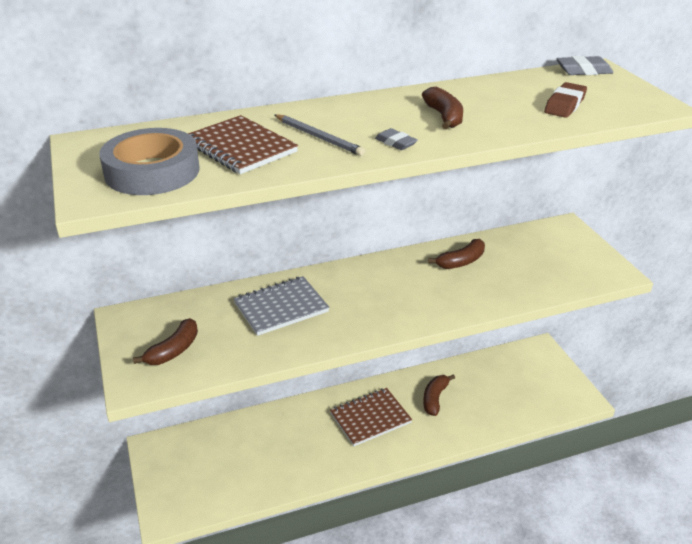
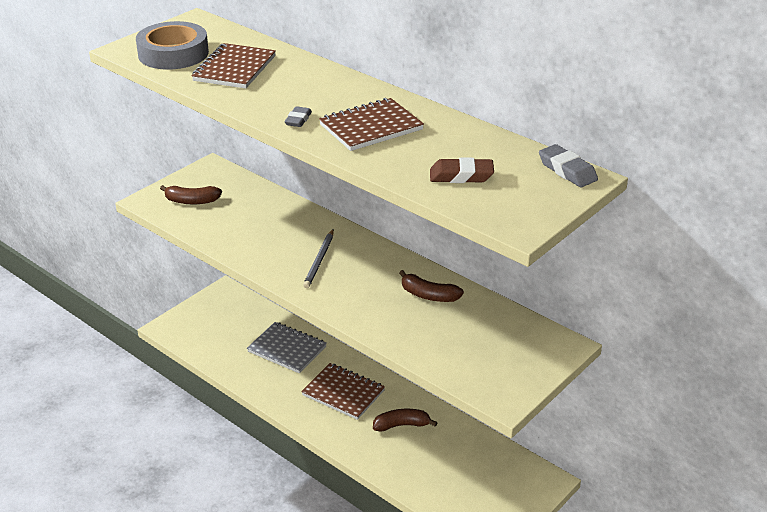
camera: 60 degrees right, 0 degrees up
grey notebook [233,276,329,336] -> grey notebook moved to [247,322,327,373]
grey pencil [275,114,365,156] -> grey pencil moved to [303,230,334,288]
brown banana [422,87,463,129] -> brown notebook [319,98,424,151]

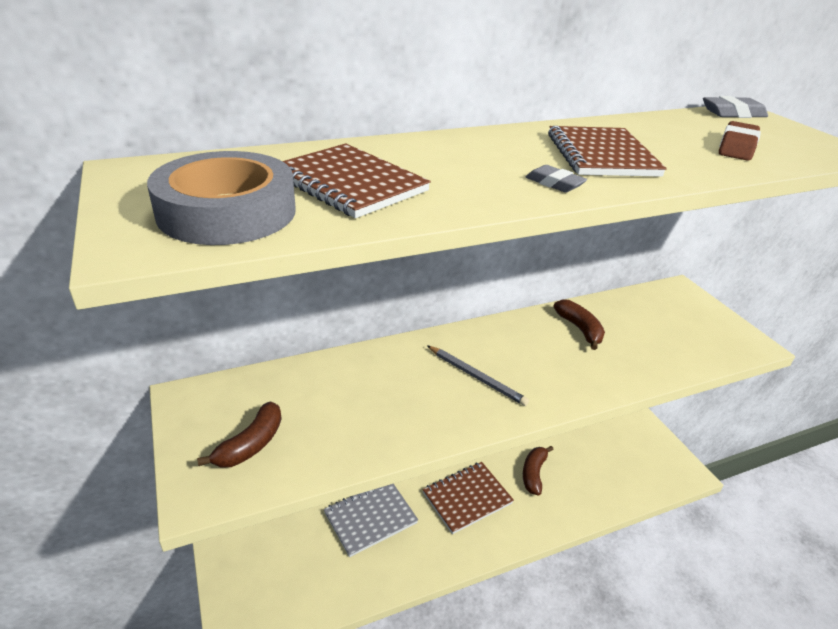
camera: 65 degrees left, 0 degrees up
brown banana [399,270,464,302] -> brown banana turned 75 degrees counterclockwise [553,300,605,350]

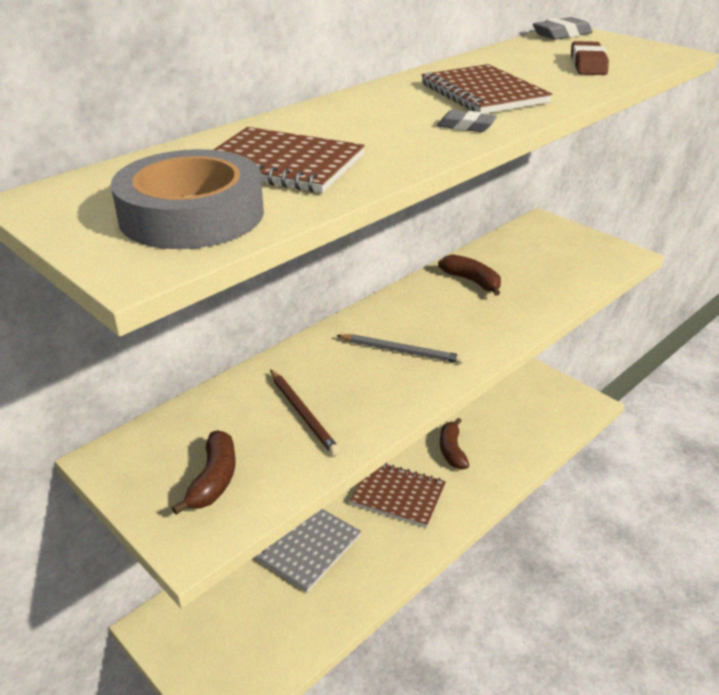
camera: 20 degrees left, 0 degrees up
brown notebook [422,462,514,534] -> brown notebook turned 75 degrees clockwise [350,463,446,528]
none -> brown pencil [270,369,340,456]

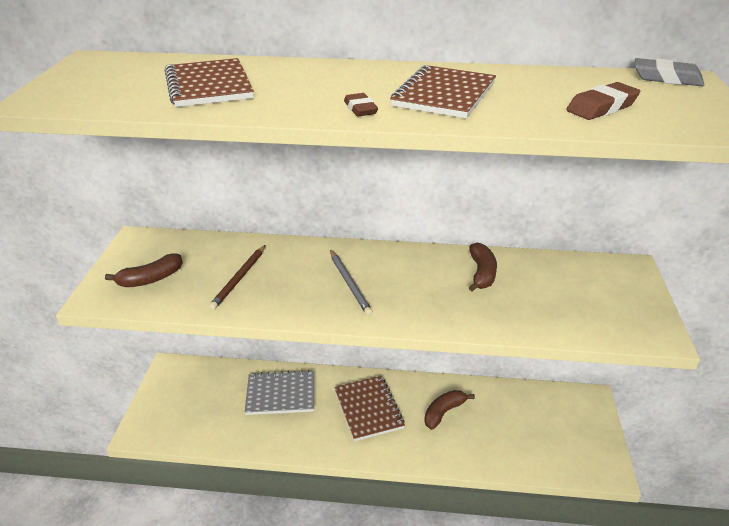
camera: 50 degrees right, 0 degrees up
grey tape [111,149,264,249] -> none
grey eraser [437,110,497,132] -> brown eraser [344,93,378,116]

